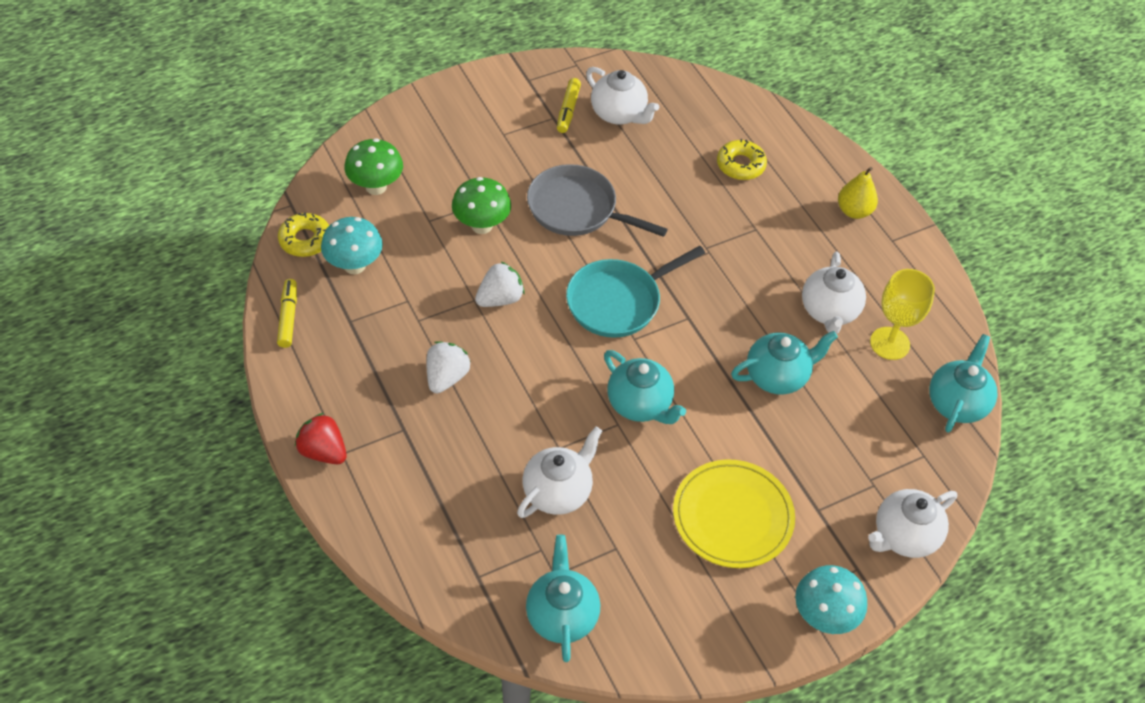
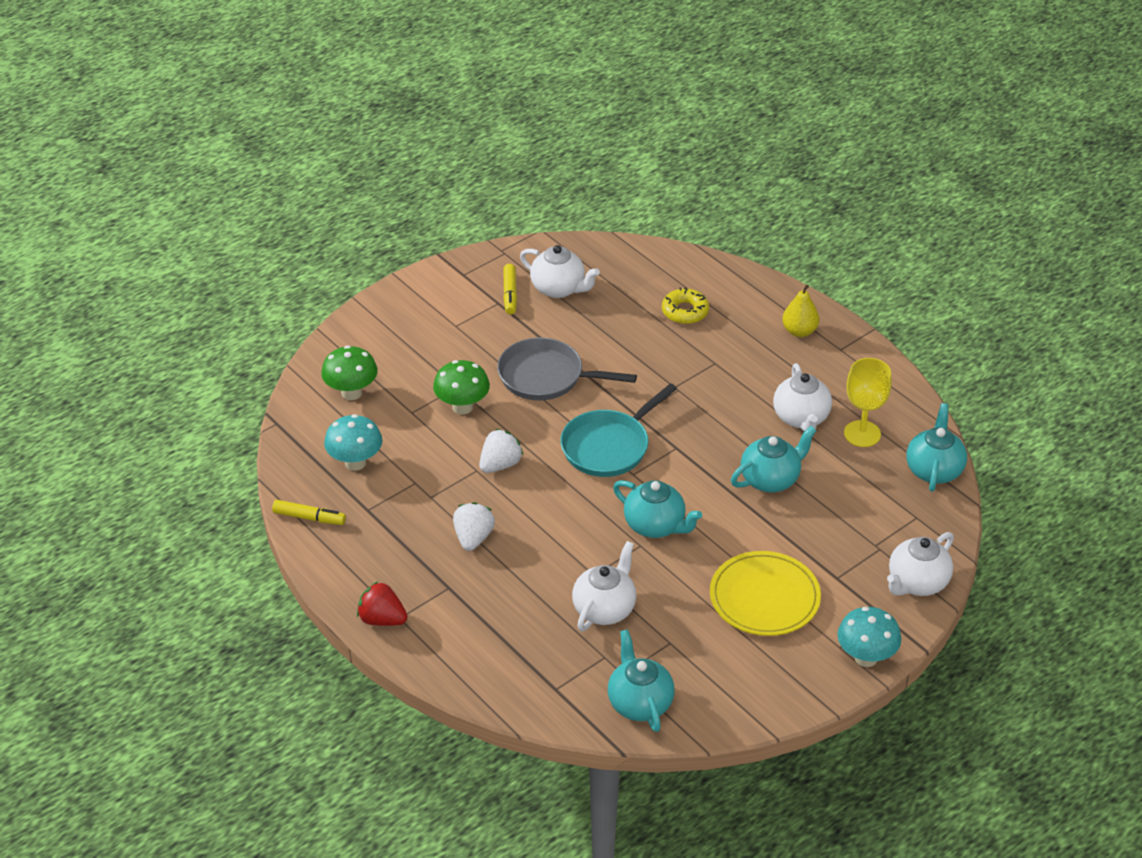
camera: 10 degrees left, 10 degrees down
yellow marker [277,279,297,348] -> yellow marker turned 120 degrees clockwise [272,500,346,525]
yellow donut [278,213,329,257] -> none

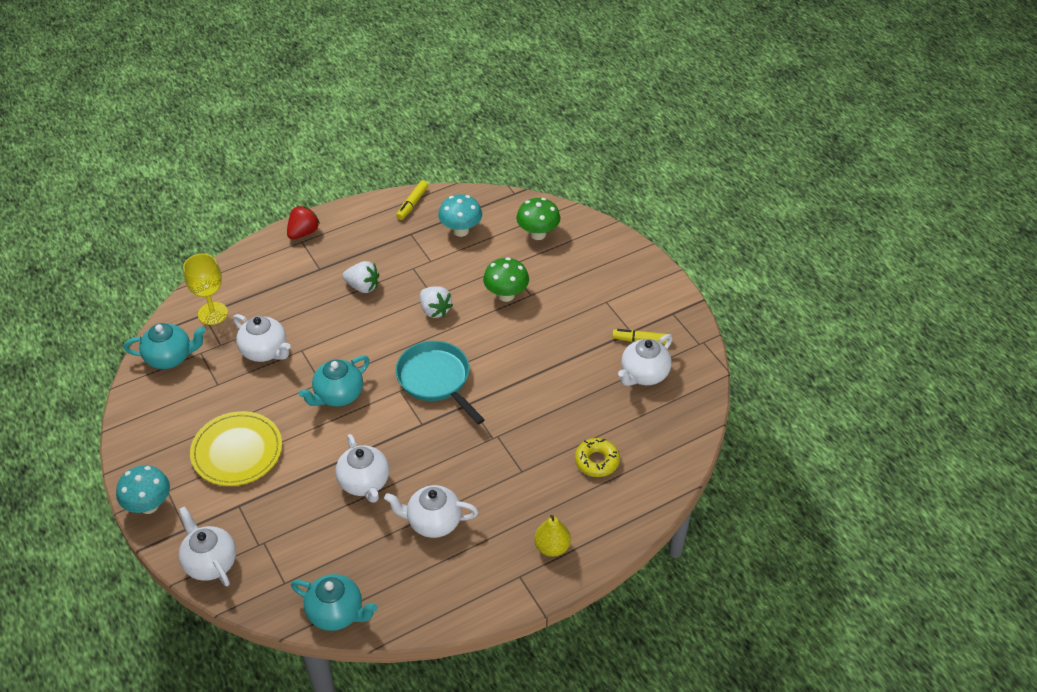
camera: 100 degrees right, 5 degrees up
grey pan [497,338,637,400] -> none
turquoise teapot [731,426,817,492] -> white teapot [336,434,389,503]
yellow goblet [844,358,892,447] -> yellow goblet moved to [183,254,228,325]

